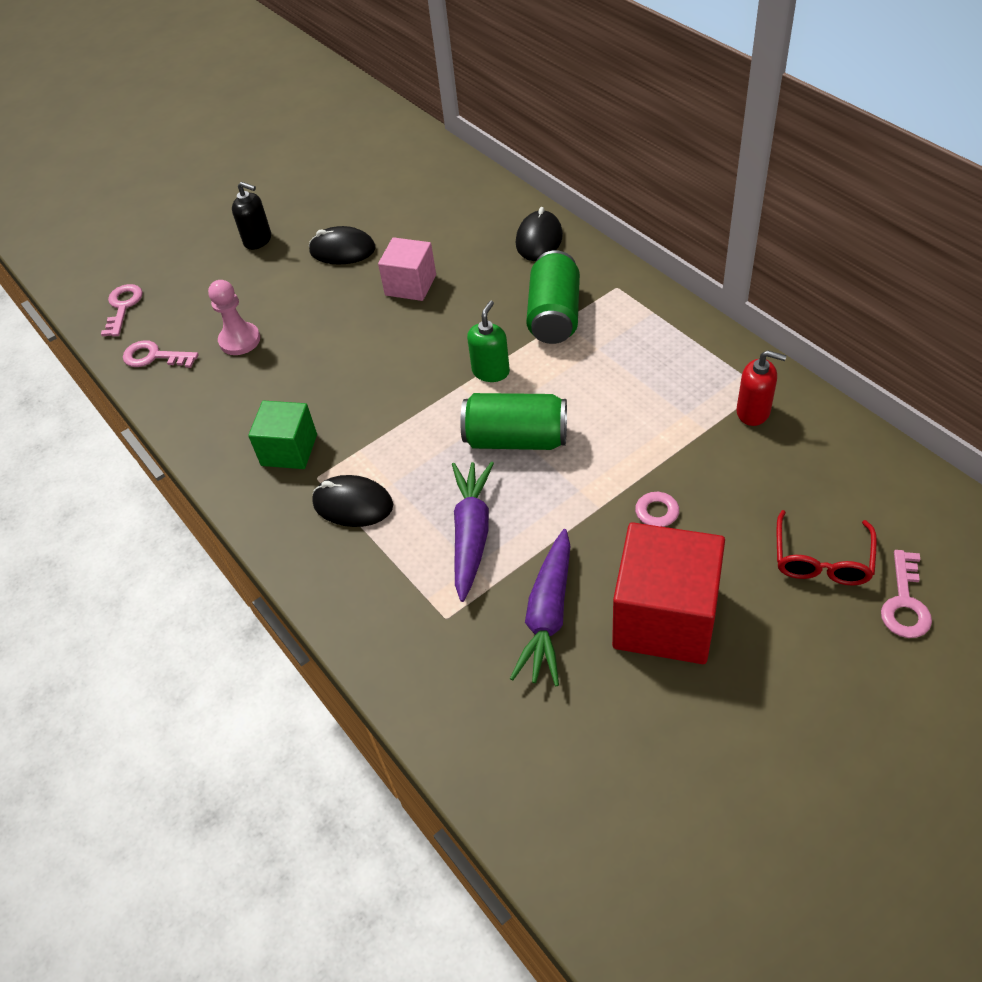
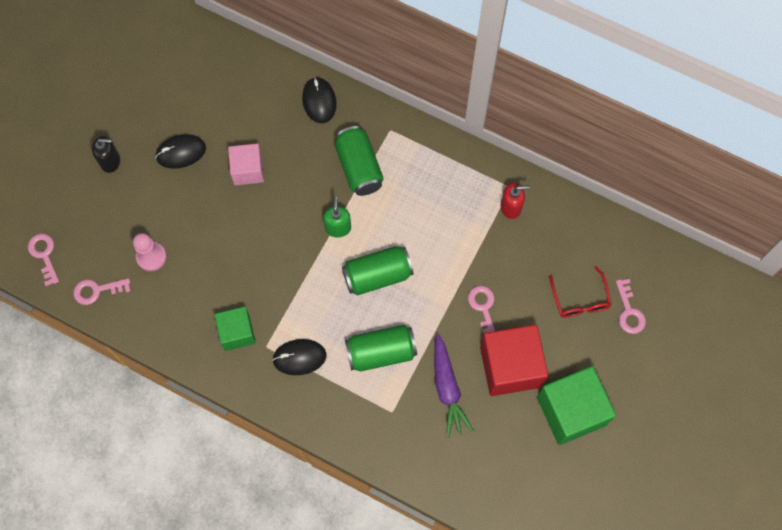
camera: 30 degrees left, 20 degrees up
purple carrot [452,461,494,602] -> green can [345,325,417,371]
none -> green cube [537,366,616,445]

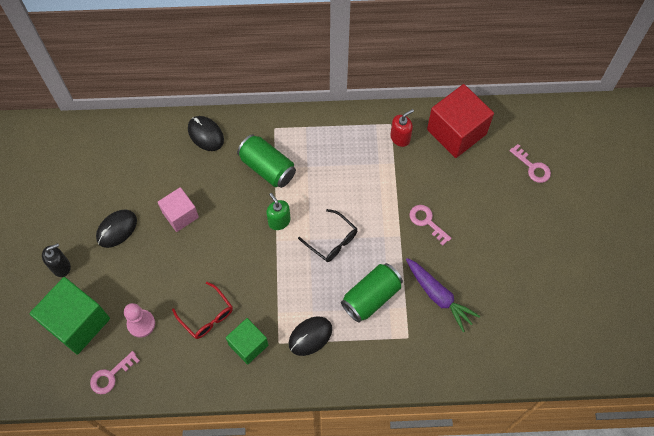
camera: 30 degrees left, 5 degrees down
pink key [28,233,59,286] -> none
green can [342,246,414,296] -> black glasses [298,209,357,262]
red cube [480,325,548,396] -> red cube moved to [427,84,494,158]
green cube [537,366,616,445] -> green cube moved to [30,277,110,355]
red glasses [549,266,612,318] -> red glasses moved to [172,282,233,339]

